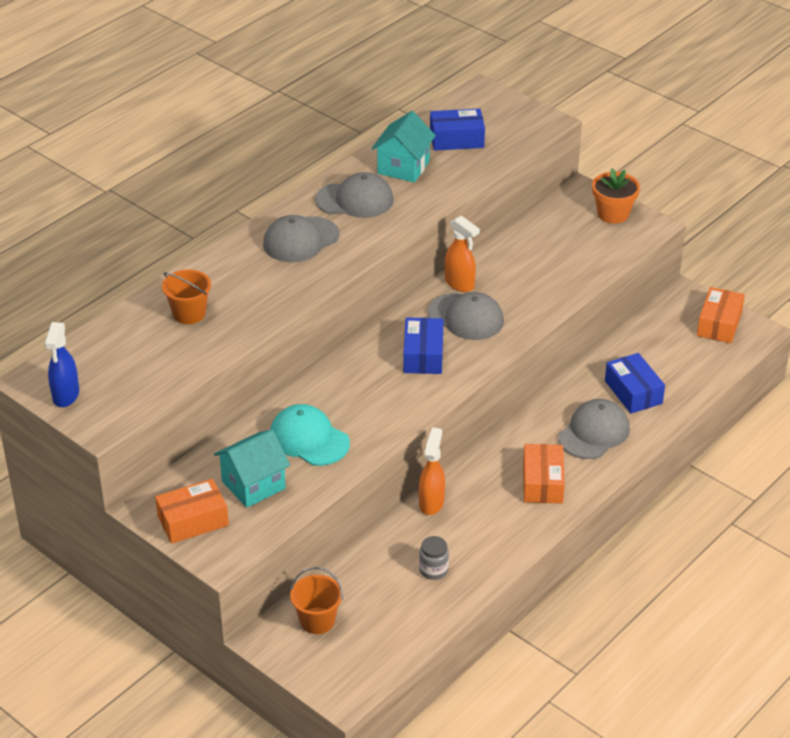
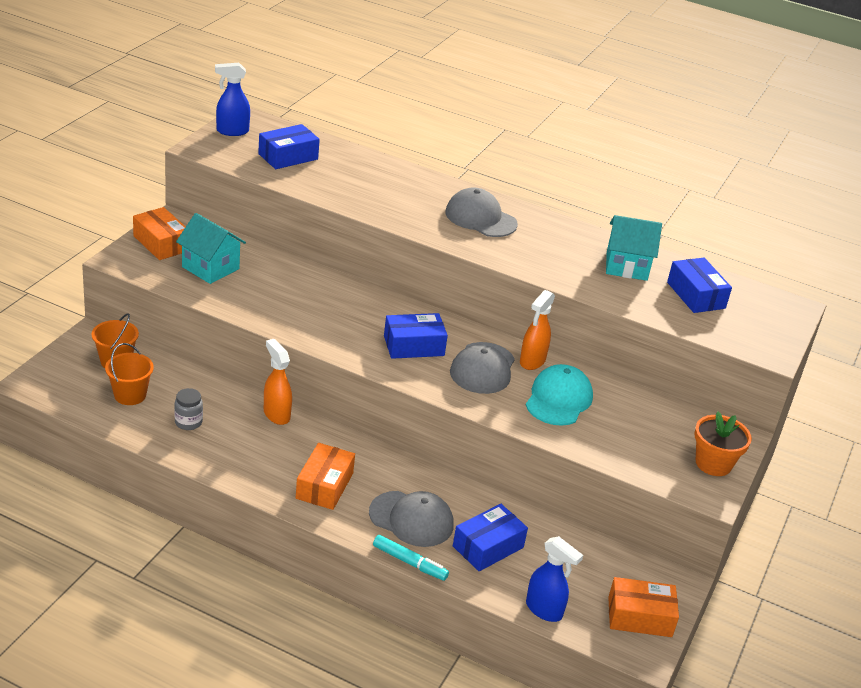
camera: 70 degrees right, 5 degrees down
orange bucket [162,270,211,324] -> orange bucket moved to [105,343,154,405]
turquoise cap [270,404,350,466] -> turquoise cap moved to [526,364,593,426]
grey cap [315,172,394,218] -> none
orange spray bottle [419,427,445,515] -> orange spray bottle turned 120 degrees counterclockwise [264,339,292,425]
orange box [523,444,565,504] -> orange box turned 60 degrees counterclockwise [296,443,355,510]
none -> blue box [258,124,320,169]
none -> turquoise marker [373,535,449,581]
none -> blue spray bottle [526,536,583,622]

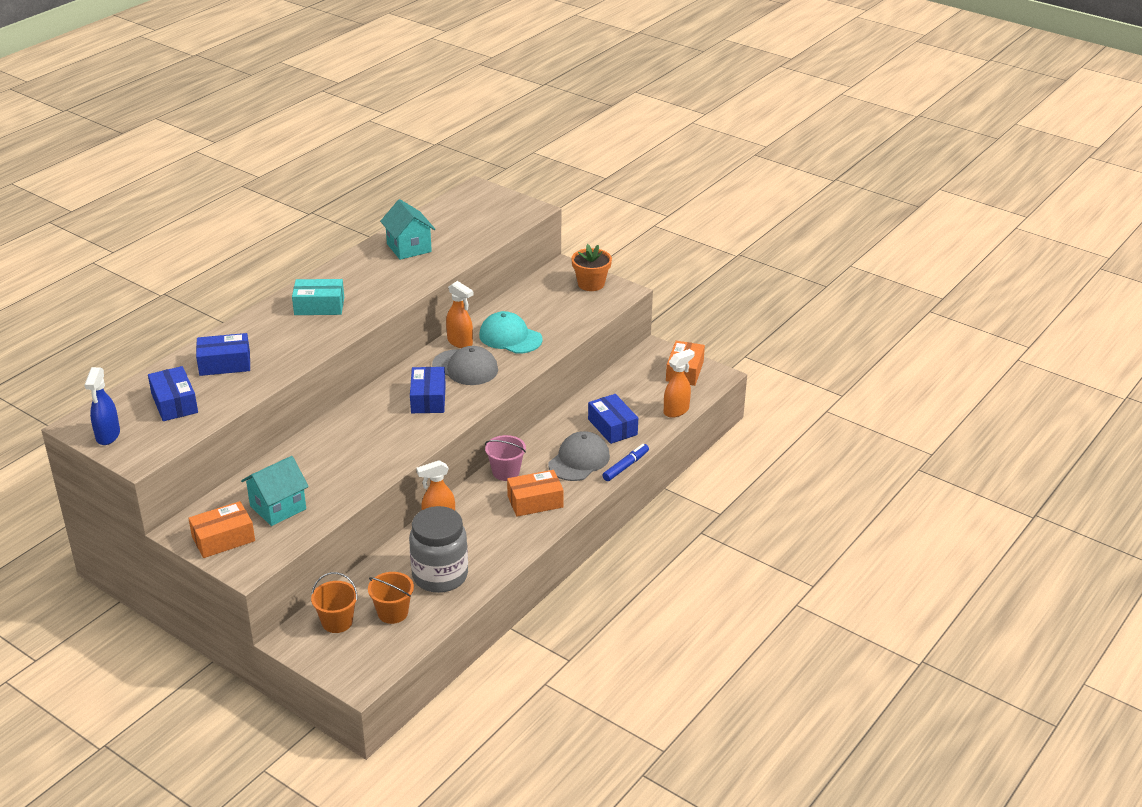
camera: 75 degrees left, 0 degrees up
grey jar [174,388,203,430] -> grey jar [409,506,468,593], size x2.21
orange box [296,443,355,510] -> orange box turned 45 degrees counterclockwise [507,470,564,517]
turquoise marker [373,535,449,581] -> blue marker [602,444,649,481]
grey cap [446,187,518,237] -> turquoise box [292,279,344,315]
blue spray bottle [526,536,583,622] -> orange spray bottle [664,349,695,418]
turquoise house [606,215,662,281] -> turquoise house turned 45 degrees counterclockwise [380,199,435,260]
blue box [667,258,732,313] -> blue box moved to [196,333,250,376]
none -> pink bucket [485,435,526,481]

